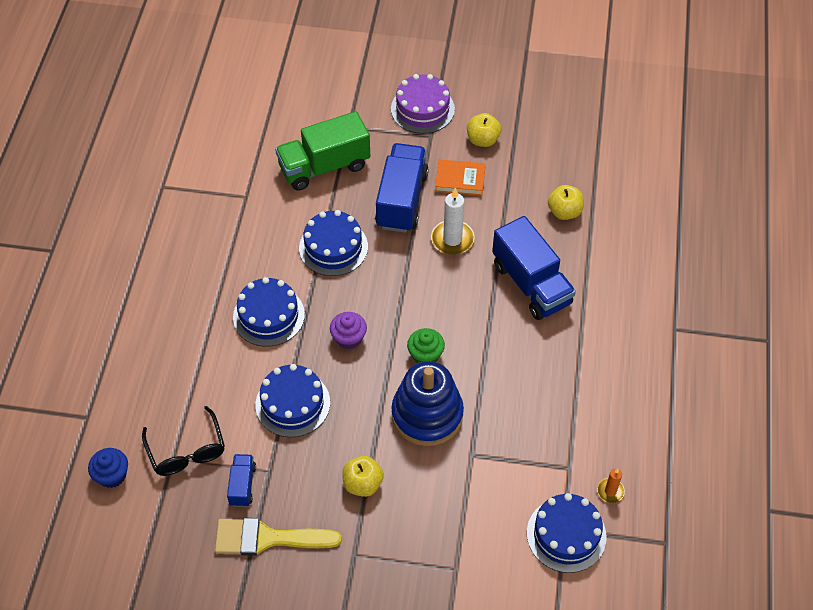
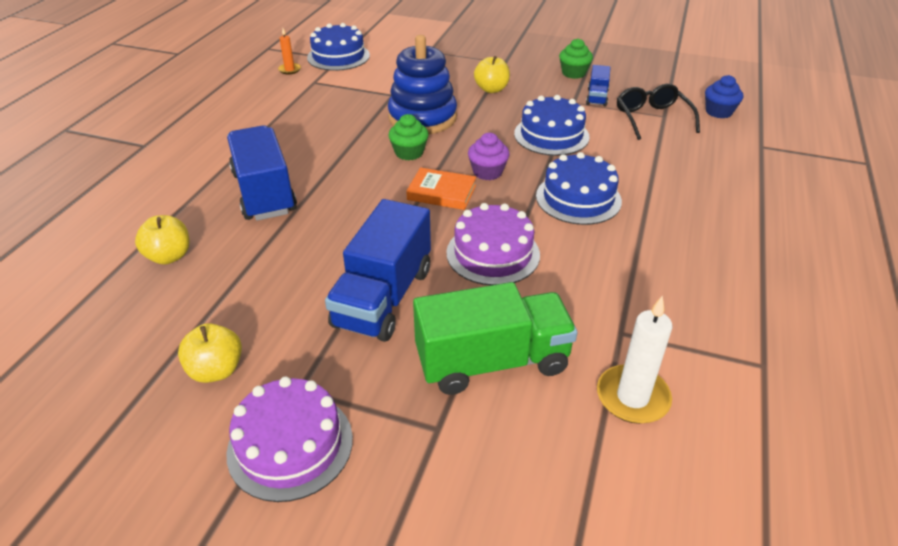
camera: 170 degrees left, 15 degrees down
yellow brush [215,518,341,556] -> green cupcake [559,38,593,79]
blue cake [299,210,368,276] -> purple cake [446,203,540,285]
white candle [431,188,475,255] -> white candle moved to [597,296,672,424]
orange book [435,159,486,196] -> orange book moved to [406,167,476,210]

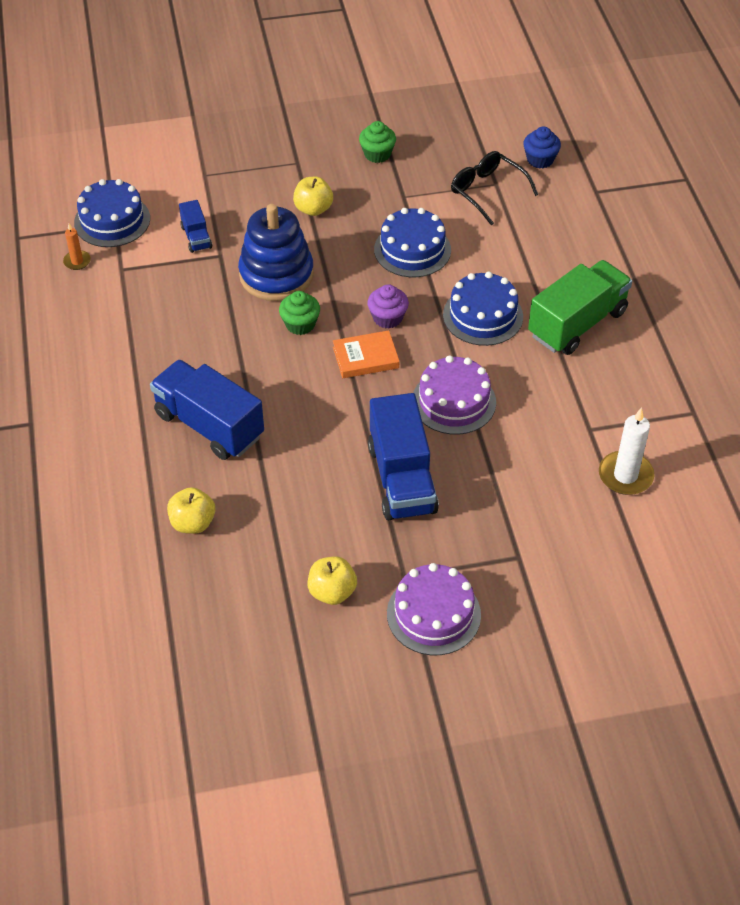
camera: 30 degrees left, 10 degrees up
green truck [413,282,578,395] -> green truck moved to [528,260,632,355]
blue truck [586,65,611,107] -> blue truck moved to [179,200,212,253]

